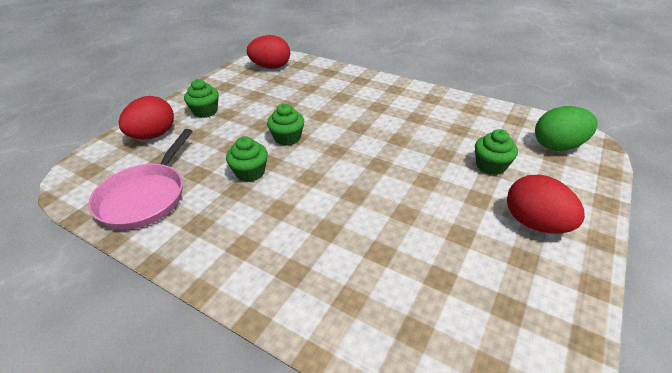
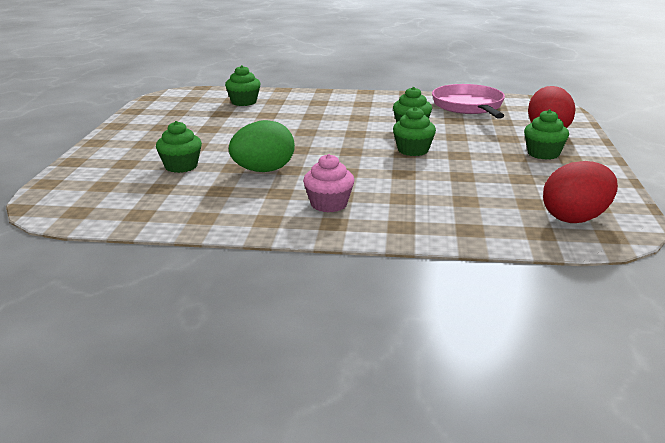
camera: 155 degrees right, 15 degrees down
red egg [507,174,585,234] -> none
green egg [535,106,598,151] -> green egg moved to [229,120,295,172]
none -> green cupcake [225,65,261,106]
none -> pink cupcake [303,154,354,212]

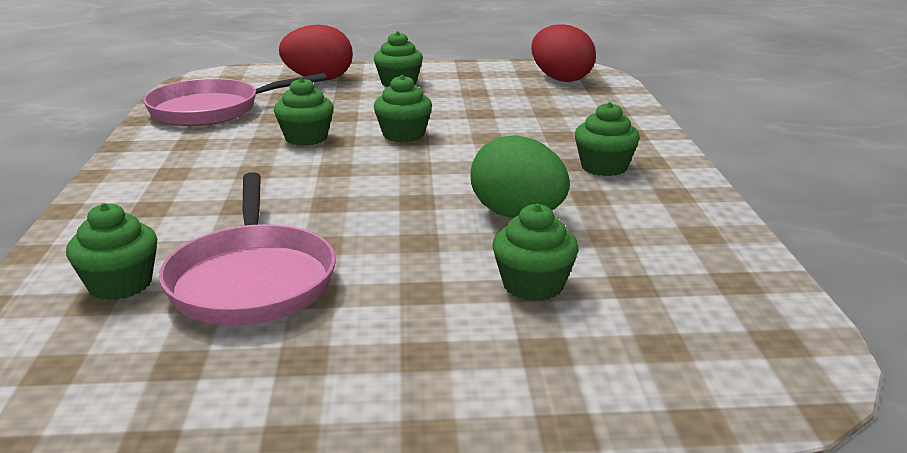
camera: 100 degrees left, 0 degrees up
pink cupcake [303,154,354,212] -> green cupcake [575,102,640,176]
none -> pink pan [159,172,336,325]

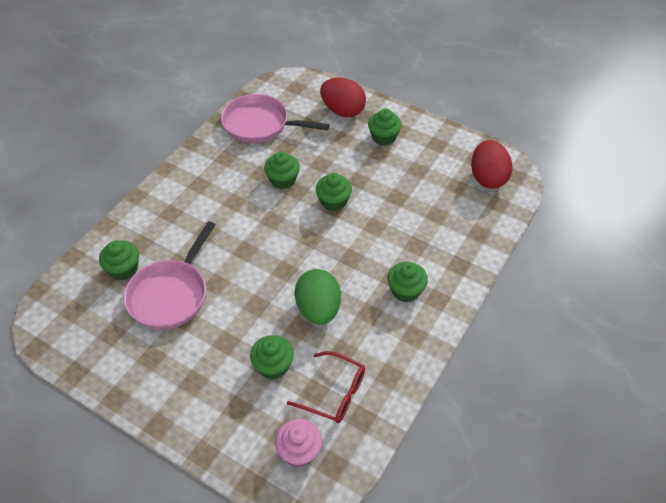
camera: 35 degrees right, 25 degrees up
none -> pink cupcake [275,419,322,467]
none -> red glasses [287,351,365,423]

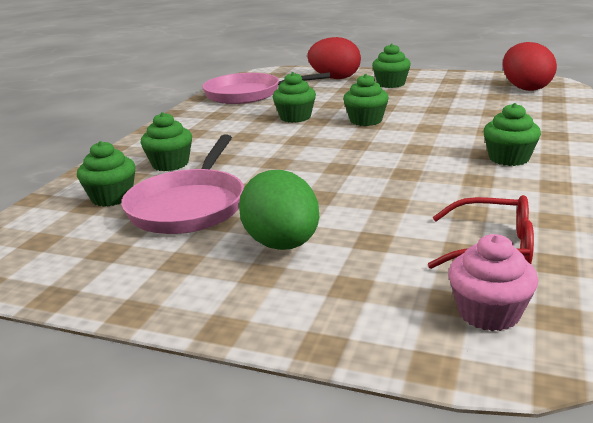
camera: 10 degrees left, 25 degrees down
green cupcake [250,335,294,379] -> green cupcake moved to [140,112,192,171]
green egg [295,269,341,325] -> green egg moved to [239,170,319,250]

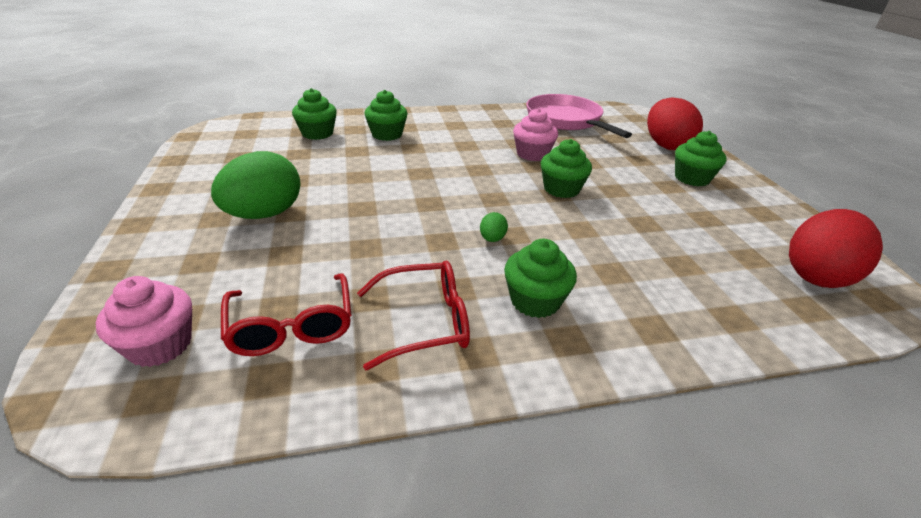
camera: 55 degrees right, 10 degrees up
pink pan [121,135,244,234] -> none
green cupcake [273,72,316,123] -> pink cupcake [513,108,558,161]
none -> red glasses [357,261,470,370]
none -> green egg [480,212,508,242]

